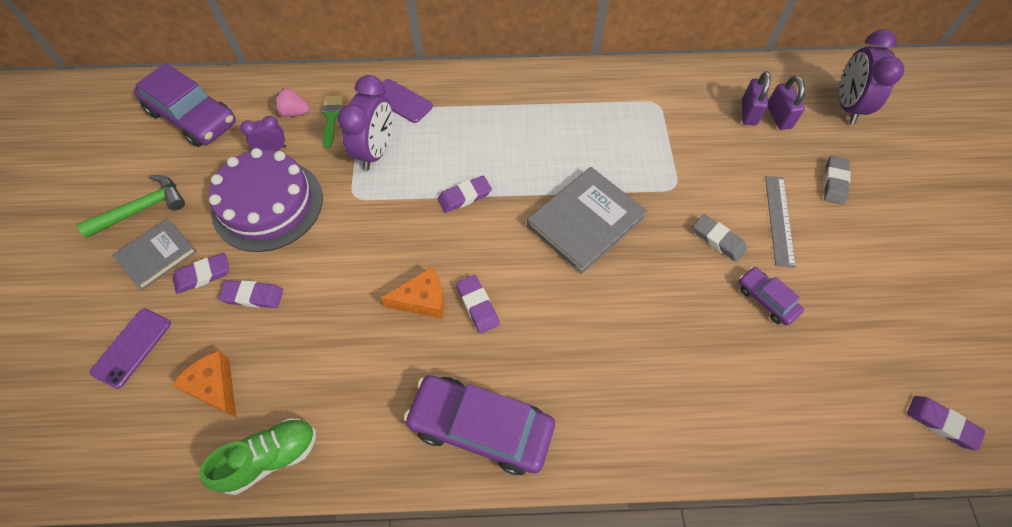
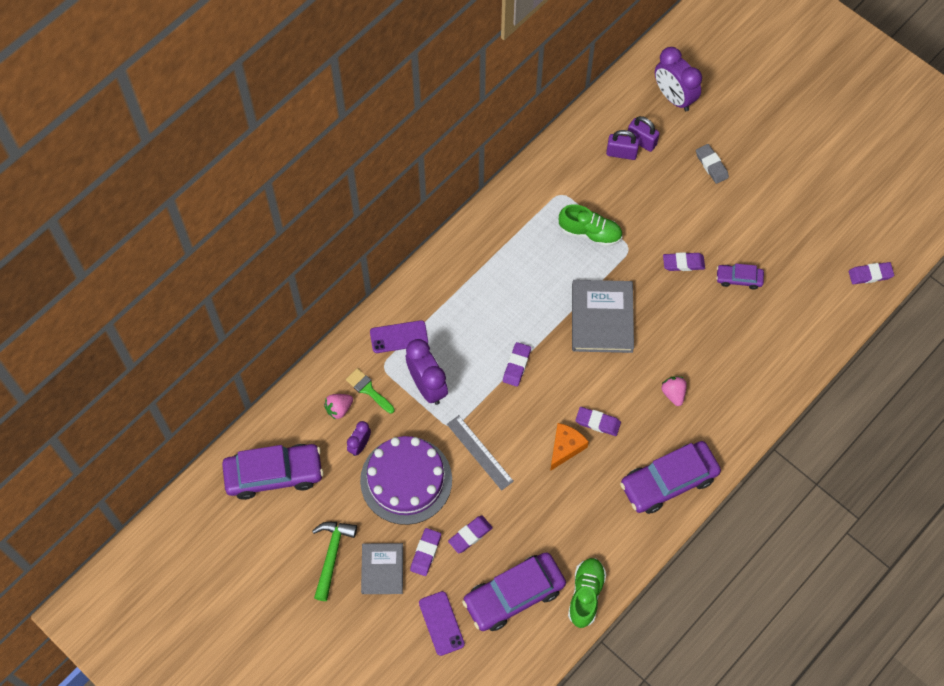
camera: 45 degrees left, 5 degrees up
orange cheese [171,351,236,417] -> purple car [462,552,566,631]
grey eraser [693,214,747,262] -> purple eraser [663,252,705,271]
purple padlock [742,71,771,126] -> purple padlock turned 45 degrees counterclockwise [606,130,640,160]
grey ruler [765,176,796,268] -> grey ruler moved to [447,415,514,490]
none -> green shoe [559,204,622,247]
none -> pink strawberry [661,376,687,406]

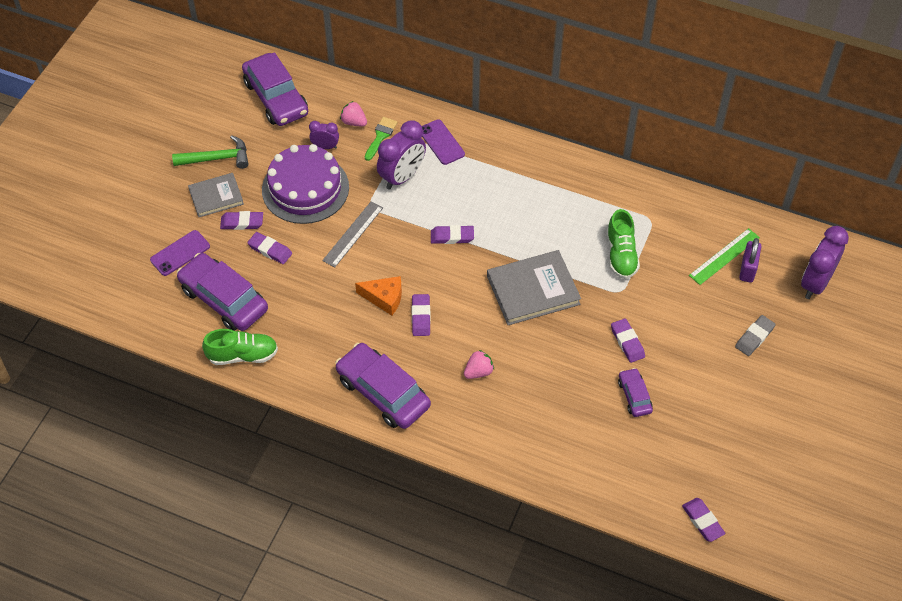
camera: 70 degrees right, 10 degrees down
purple padlock [606,130,640,160] -> green ruler [689,228,760,285]

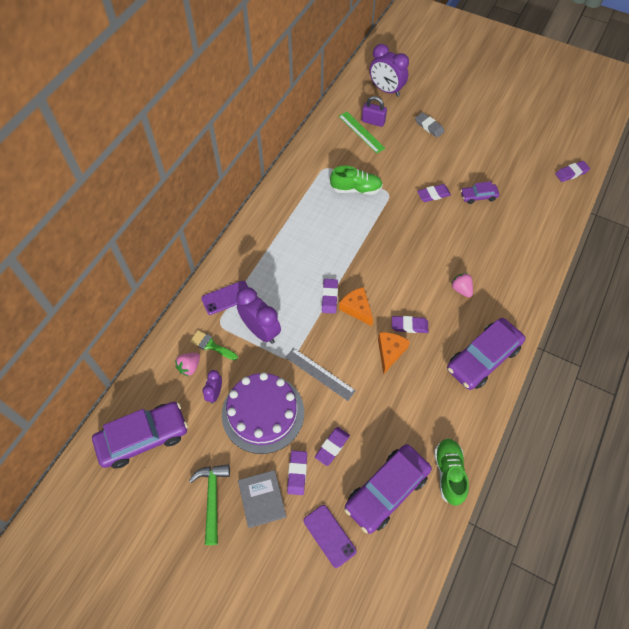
camera: 85 degrees left, 5 degrees up
grey book [487,250,581,325] -> none
none -> orange cheese [339,287,373,326]

